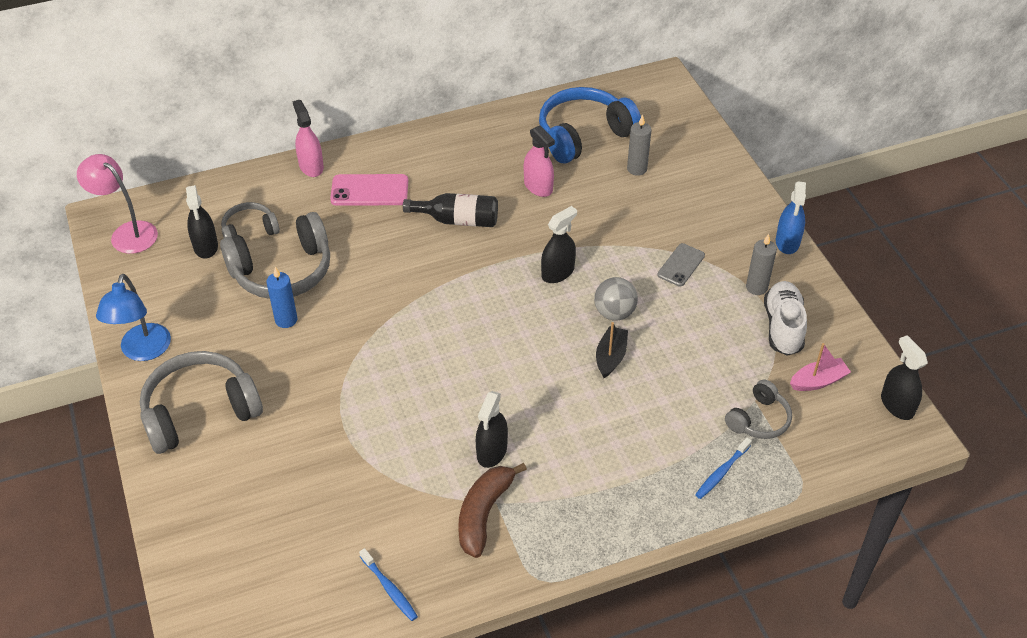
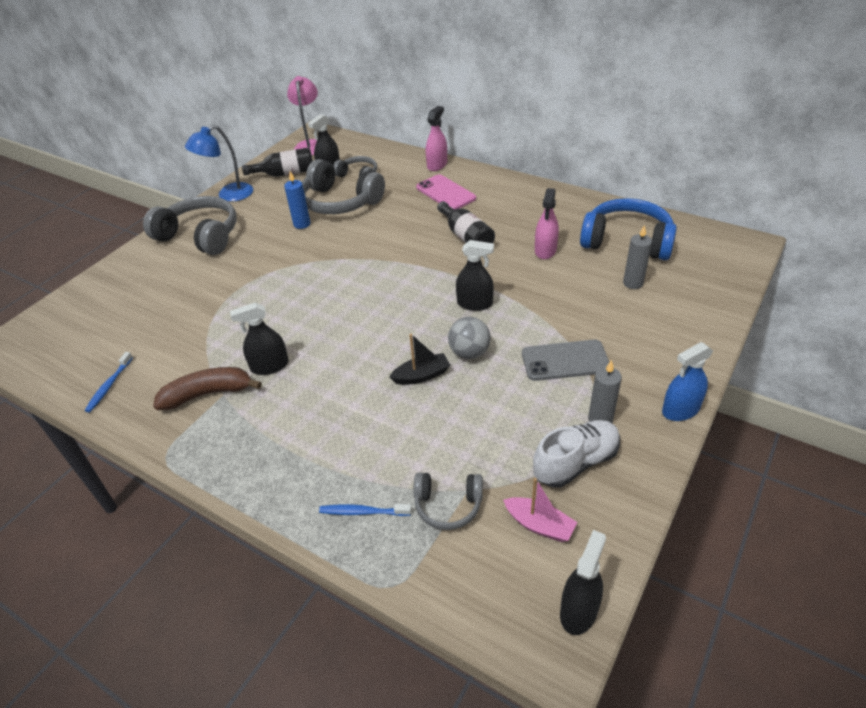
camera: 55 degrees right, 5 degrees down
grey phone [657,243,705,287] -> grey phone [522,339,609,381], size x1.51
none -> black bottle [242,148,313,177]

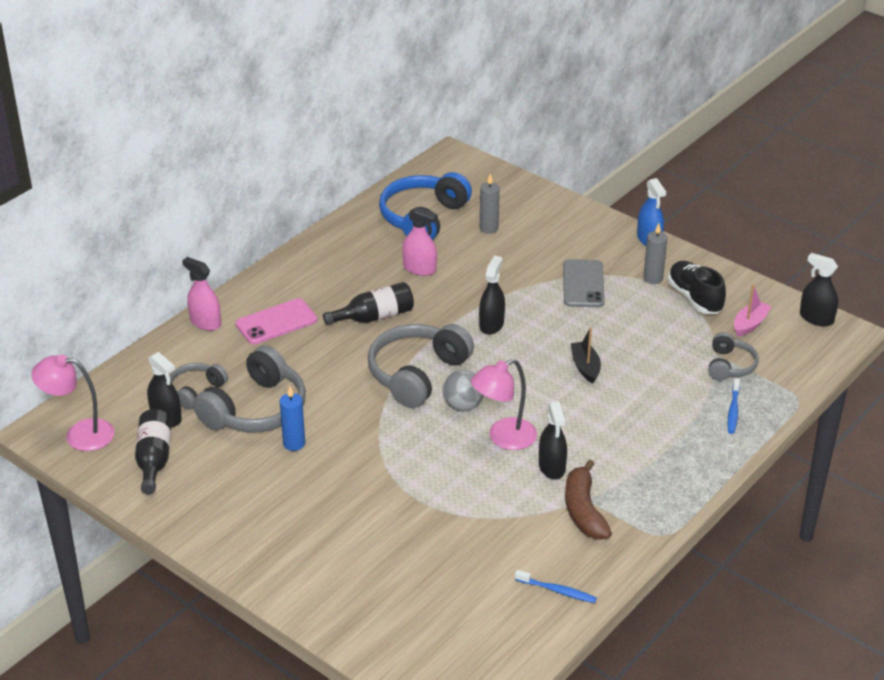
camera: 85 degrees left, 5 degrees down
grey headphones [143,196,237,255] -> grey headphones moved to [368,324,474,408]
blue lamp [185,125,253,202] -> none
grey ball [448,317,491,359] -> grey ball moved to [443,370,484,412]
white shoe [533,420,620,488] -> black shoe [668,261,726,314]
none -> pink lamp [471,359,537,450]

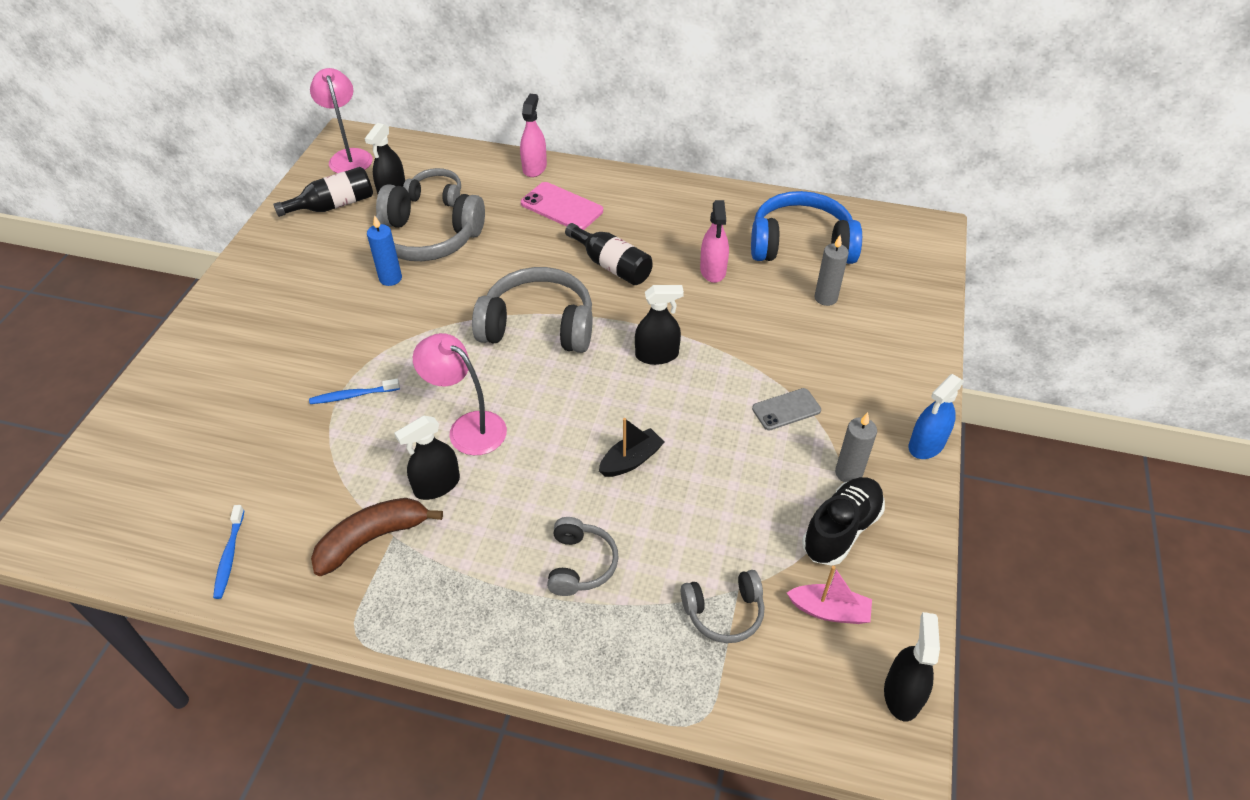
camera: 65 degrees right, 10 degrees up
grey ball [443,370,484,412] -> none
grey phone [563,259,605,307] -> grey phone [752,388,821,430], size x0.66
blue toothbrush [727,378,740,434] -> blue toothbrush moved to [309,379,400,404]
none -> grey headphones [547,517,619,596]

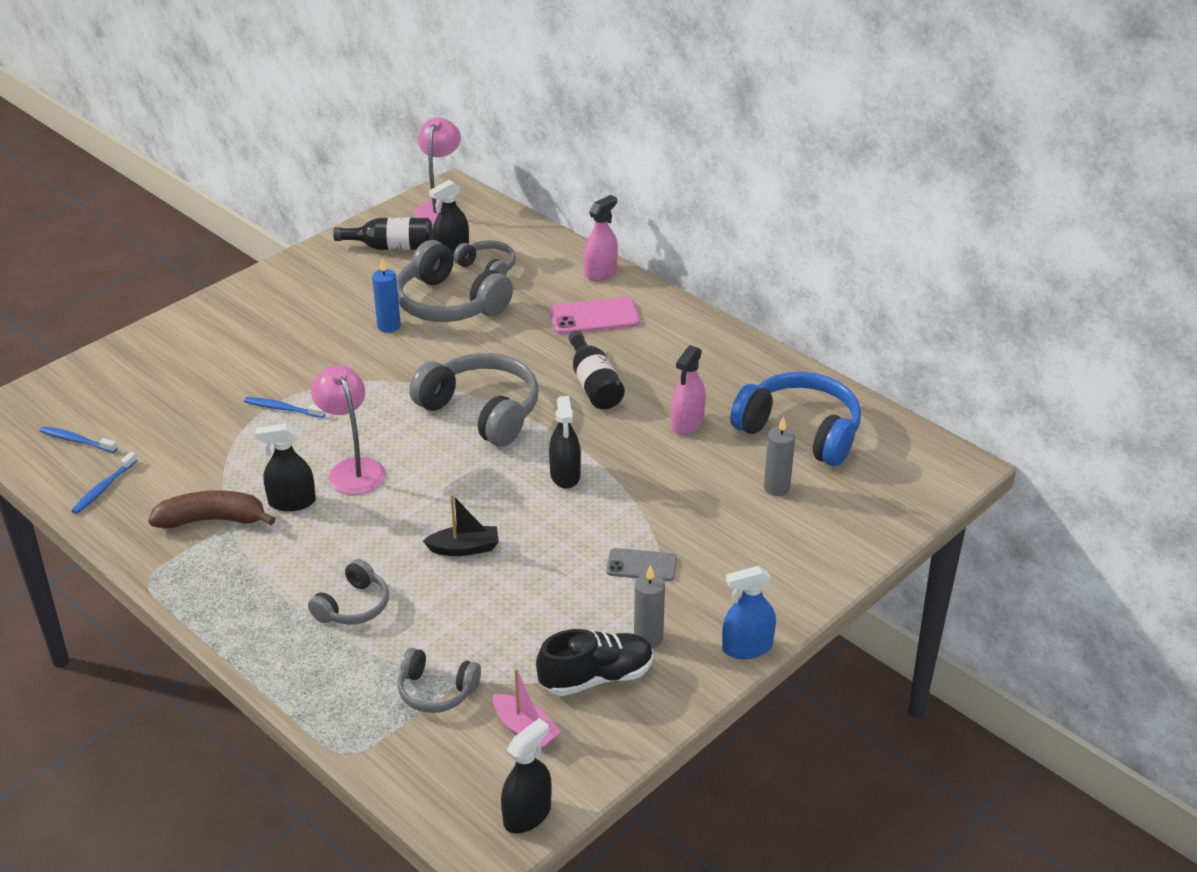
camera: 30 degrees right, 10 degrees down
pink phone [521,182,603,230] -> pink phone turned 75 degrees counterclockwise [550,297,640,334]
black spray bottle [635,285,684,365] -> black spray bottle turned 60 degrees clockwise [549,396,581,489]
none -> blue toothbrush [39,426,117,453]

